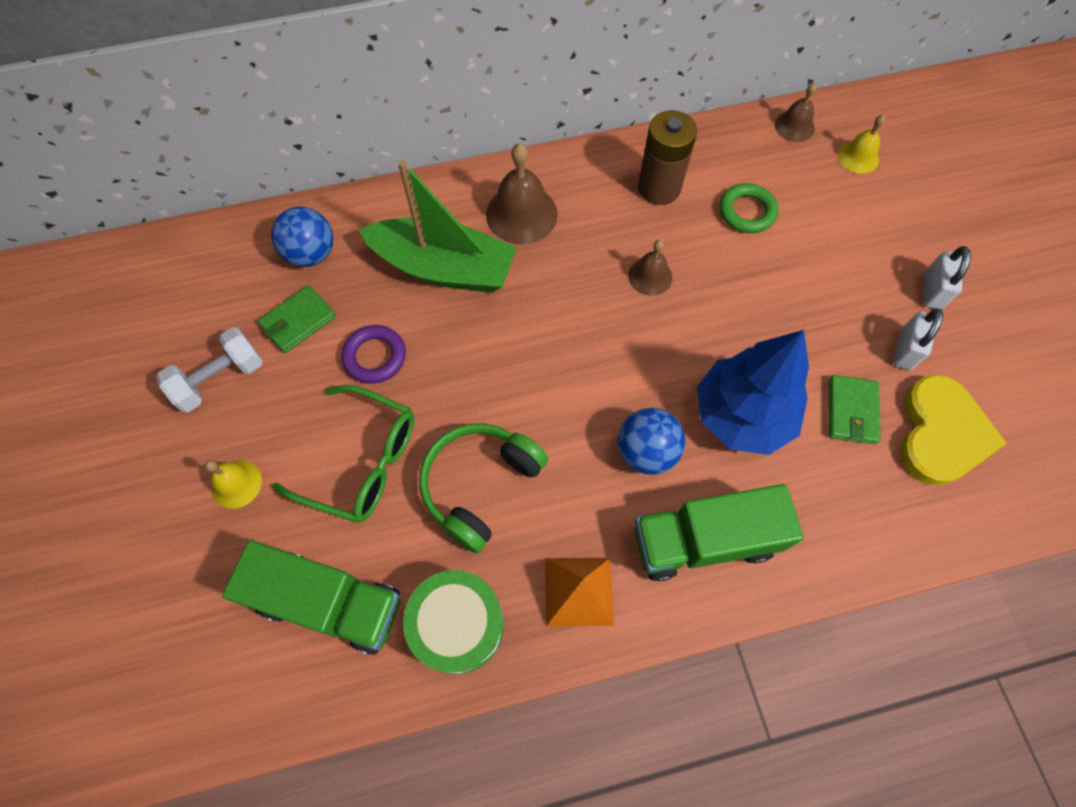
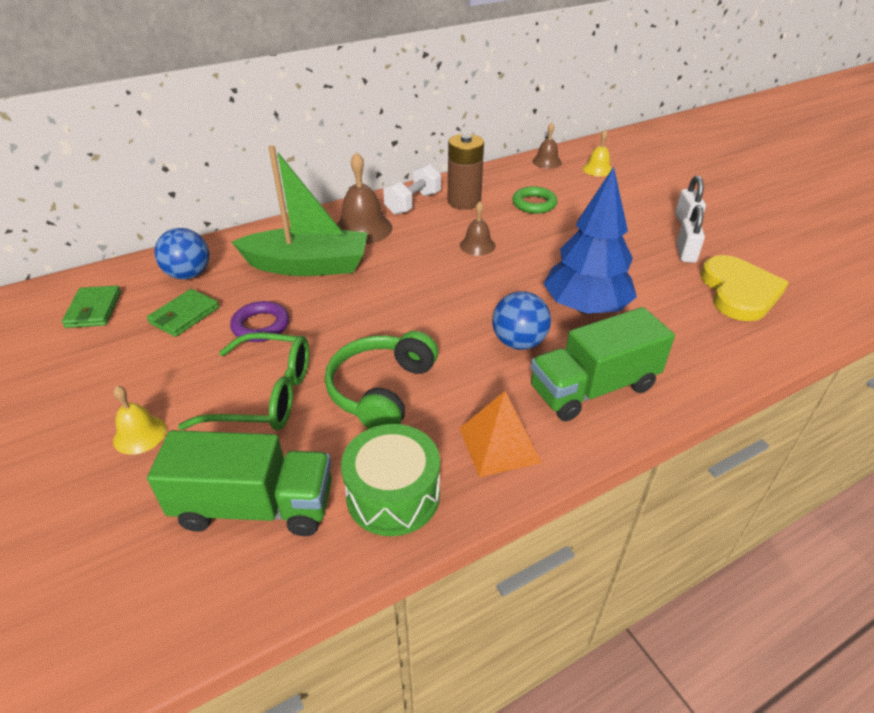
camera: 15 degrees left, 25 degrees down
white dumbbell [156,327,263,413] -> white dumbbell moved to [383,164,441,215]
green wallet [829,375,881,444] -> green wallet moved to [62,285,121,328]

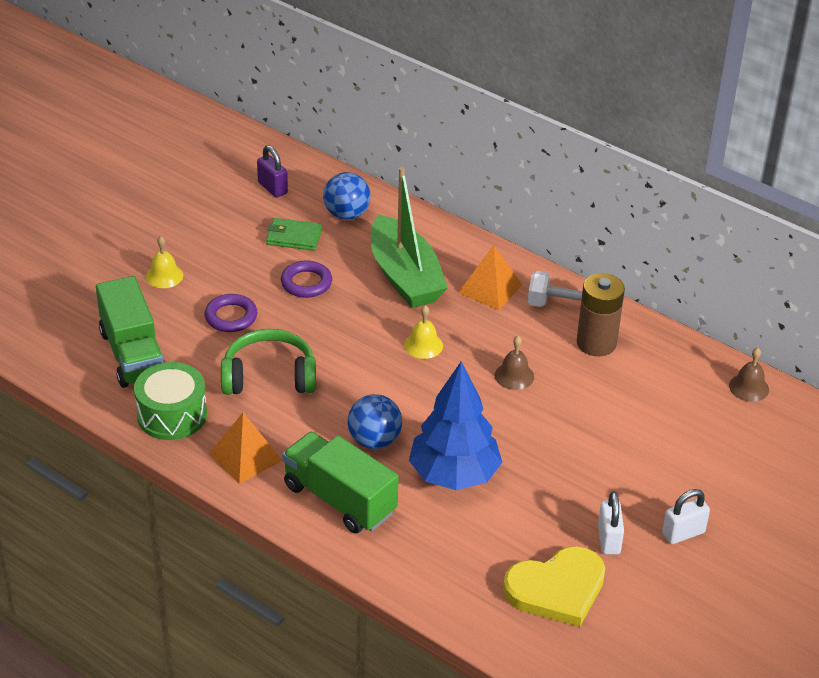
camera: 65 degrees right, 0 degrees up
green wallet [62,285,121,328] -> purple padlock [257,145,288,198]
green glasses [178,332,309,431] -> purple ring [205,294,257,332]
brown bell [337,152,392,244] -> orange pyramid [458,245,522,310]
green ring [512,186,557,214] -> none
yellow bell [583,130,612,177] -> yellow bell moved to [404,305,443,359]
white padlock [676,205,705,263] -> white padlock turned 75 degrees counterclockwise [598,491,624,555]

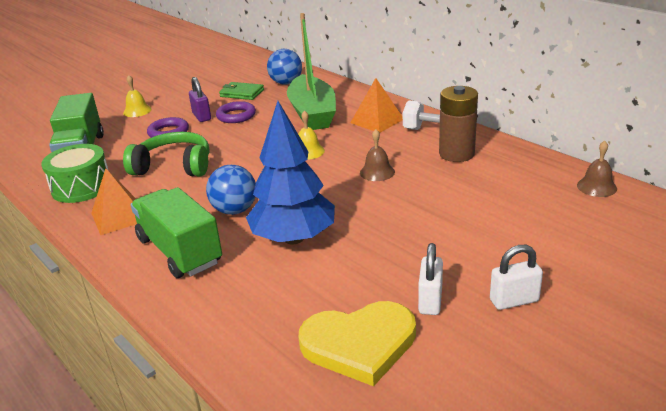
camera: 15 degrees right, 10 degrees down
purple padlock [257,145,288,198] -> purple padlock moved to [189,77,211,122]

